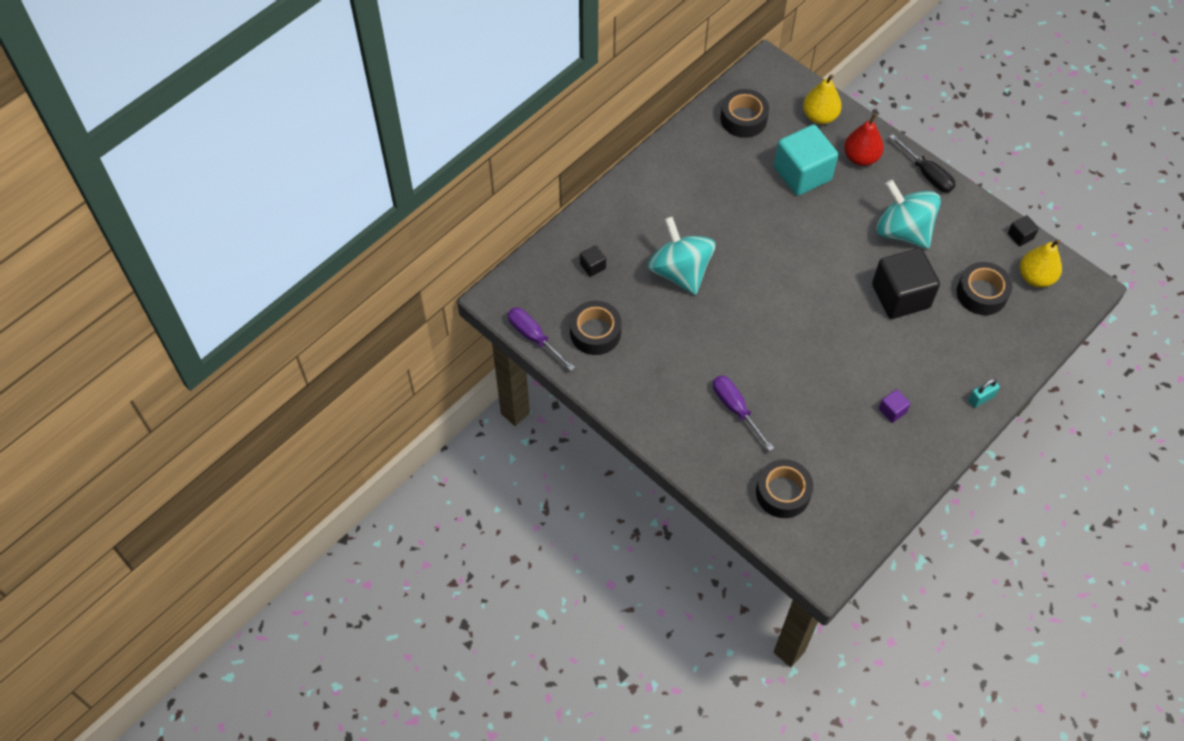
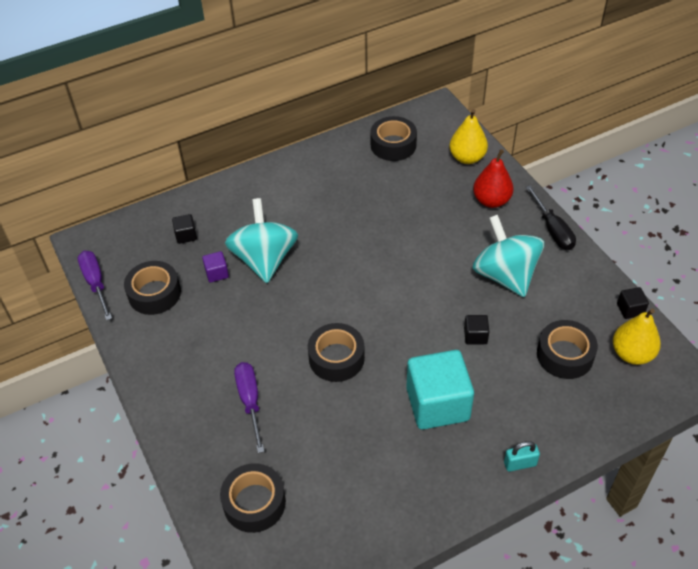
camera: 20 degrees right, 10 degrees down
turquoise cube [774,124,838,196] -> turquoise cube moved to [406,350,474,430]
black cube [872,248,940,319] -> black cube [464,315,489,345], size x0.43
purple cube [879,389,911,423] -> purple cube moved to [202,251,229,282]
none -> black tape [308,323,365,382]

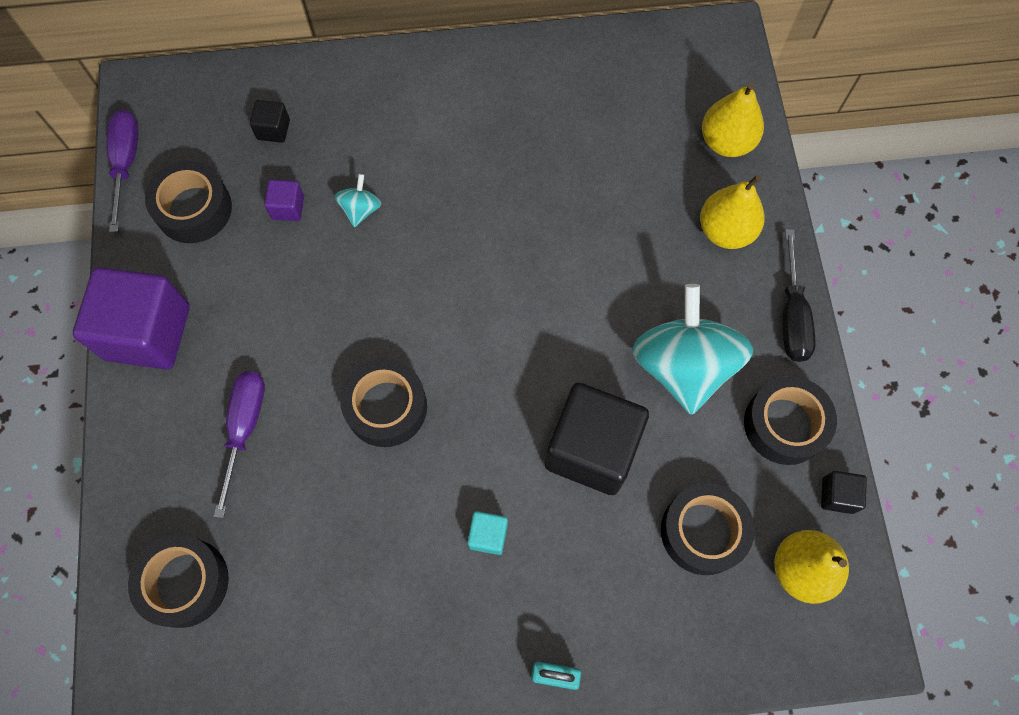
camera: 20 degrees right, 20 degrees up
turquoise spinning top [225,198,298,283] -> turquoise spinning top [334,174,381,227], size x0.43
black tape [370,116,417,161] -> black tape moved to [744,376,837,465]
turquoise cube [406,350,474,430] -> turquoise cube [467,511,508,555], size x0.43
black cube [464,315,489,345] -> black cube [545,383,649,495], size x2.32
red pear [473,149,514,208] -> yellow pear [700,175,764,249]
none -> purple cube [73,267,189,369]

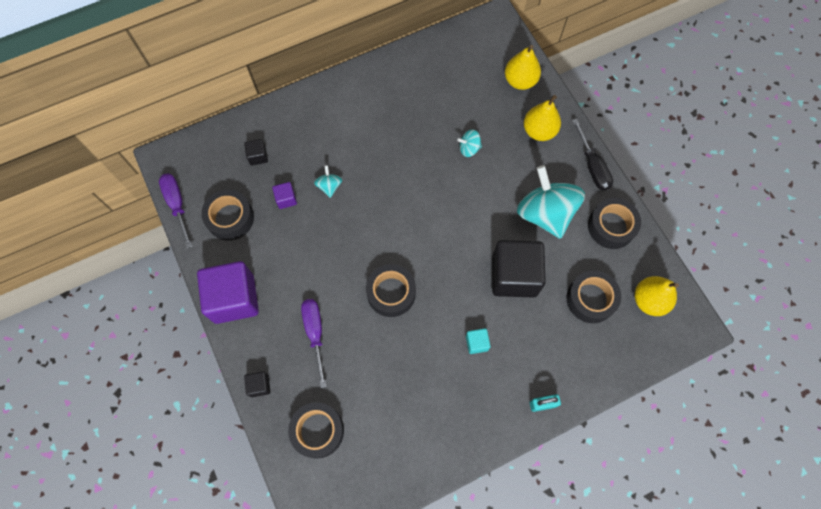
camera: 20 degrees left, 0 degrees up
black cube [821,471,867,514] -> black cube moved to [244,371,270,397]
none -> turquoise spinning top [457,129,482,157]

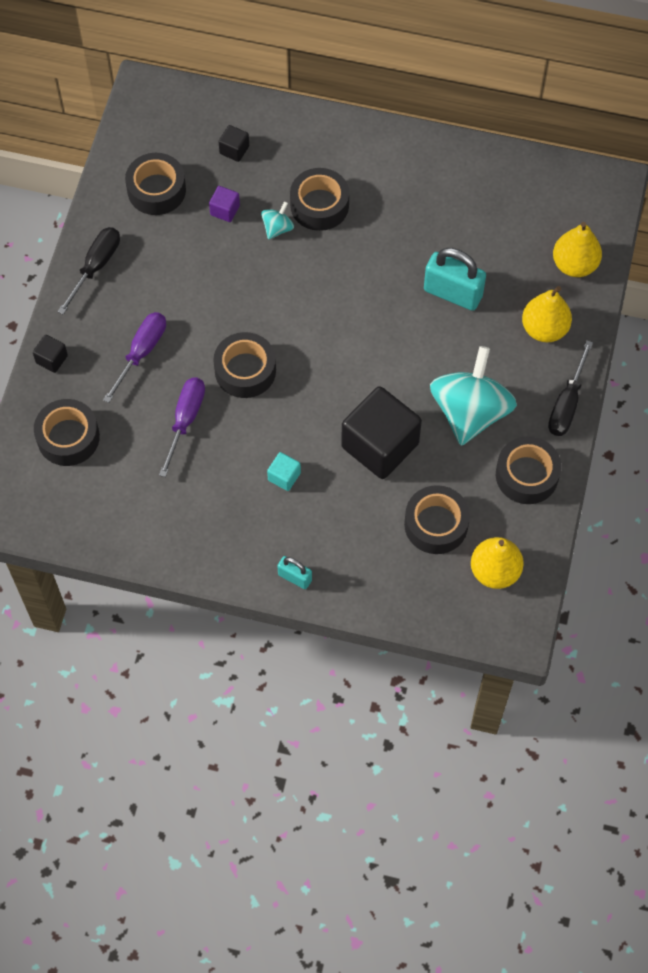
camera: 40 degrees right, 5 degrees down
purple screwdriver [159,173,193,248] -> purple screwdriver moved to [159,378,205,477]
purple cube [197,261,259,324] -> black screwdriver [58,227,120,315]
turquoise spinning top [457,129,482,157] -> turquoise padlock [424,248,486,311]
none -> black tape [290,168,349,231]

